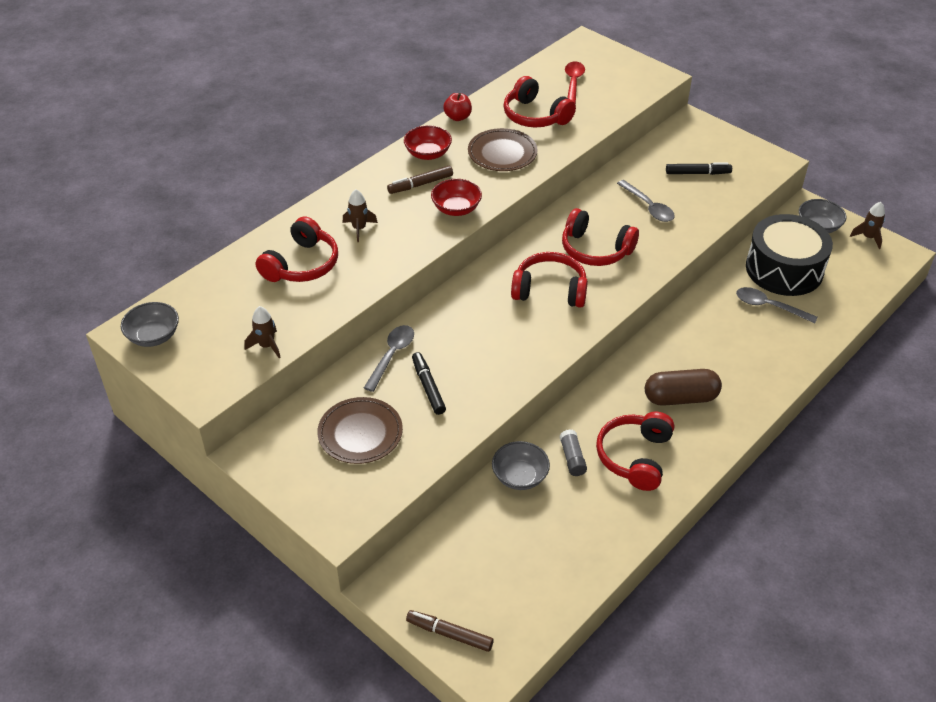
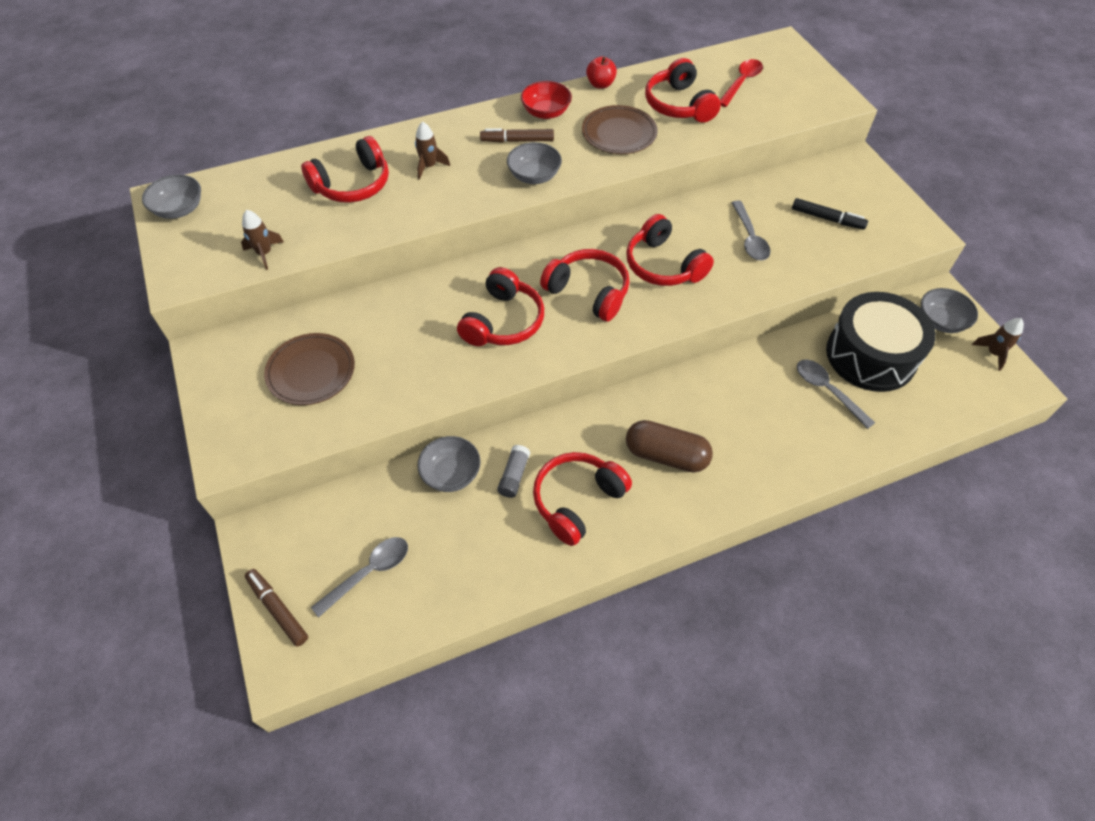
camera: 25 degrees right, 10 degrees up
grey spoon [364,325,414,392] -> grey spoon moved to [311,537,408,618]
black marker [412,352,446,415] -> none
red bowl [431,179,482,216] -> grey bowl [507,142,562,184]
none -> red headphones [457,267,544,346]

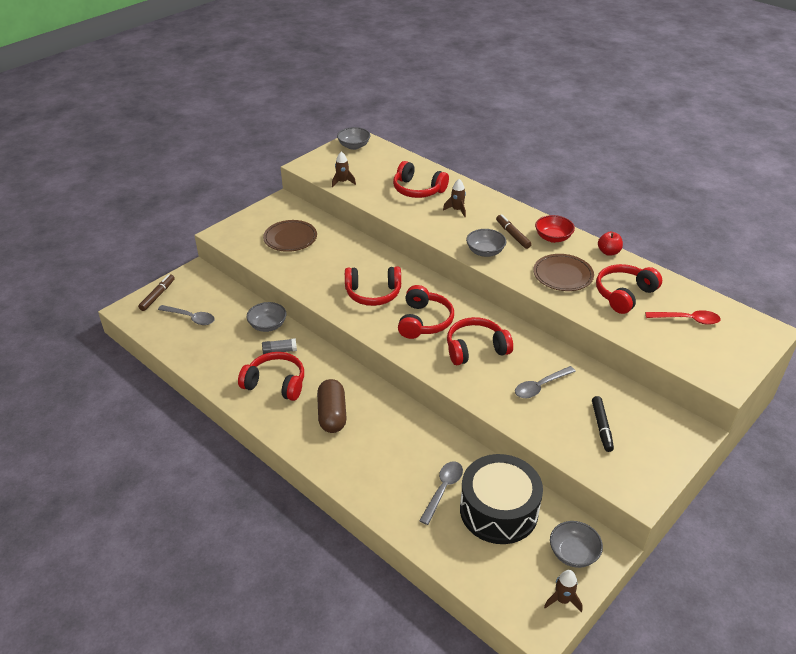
camera: 65 degrees right, 15 degrees down
red headphones [626,214,714,286] -> red headphones turned 45 degrees clockwise [447,317,513,365]

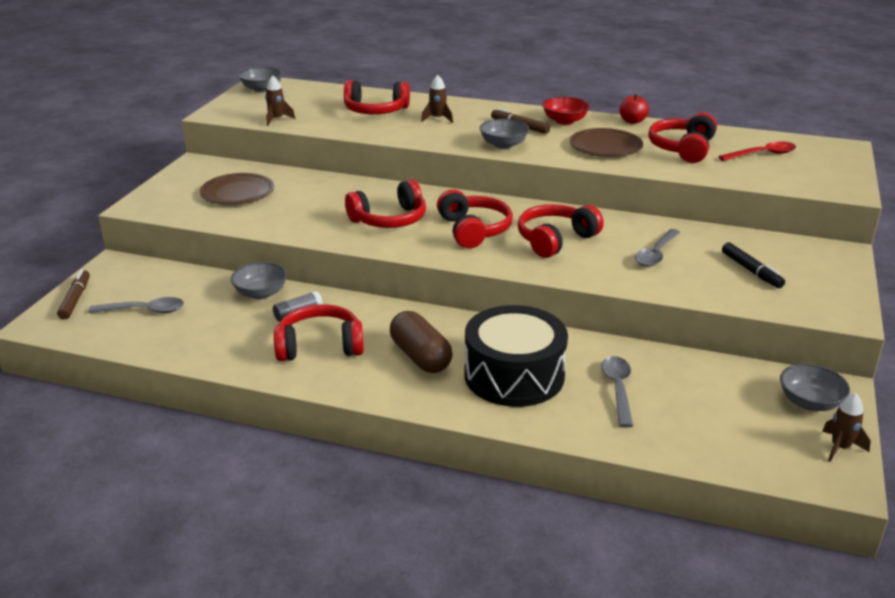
camera: 25 degrees left, 10 degrees down
black drum [460,454,543,544] -> black drum moved to [464,305,568,407]

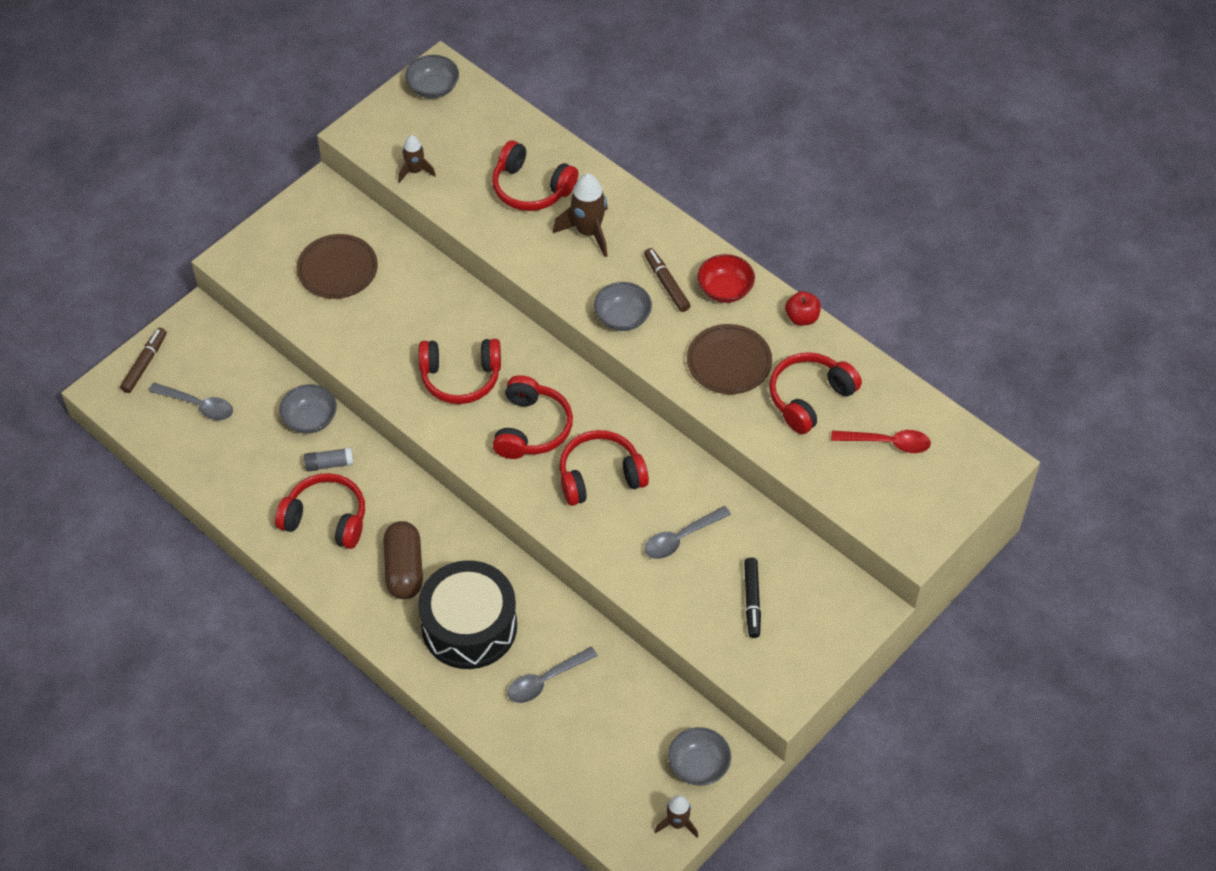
camera: 25 degrees right, 25 degrees up
brown rocket [421,75,453,123] -> brown rocket [553,173,608,257], size x1.63
grey spoon [601,356,633,427] -> grey spoon turned 150 degrees counterclockwise [507,647,598,703]

